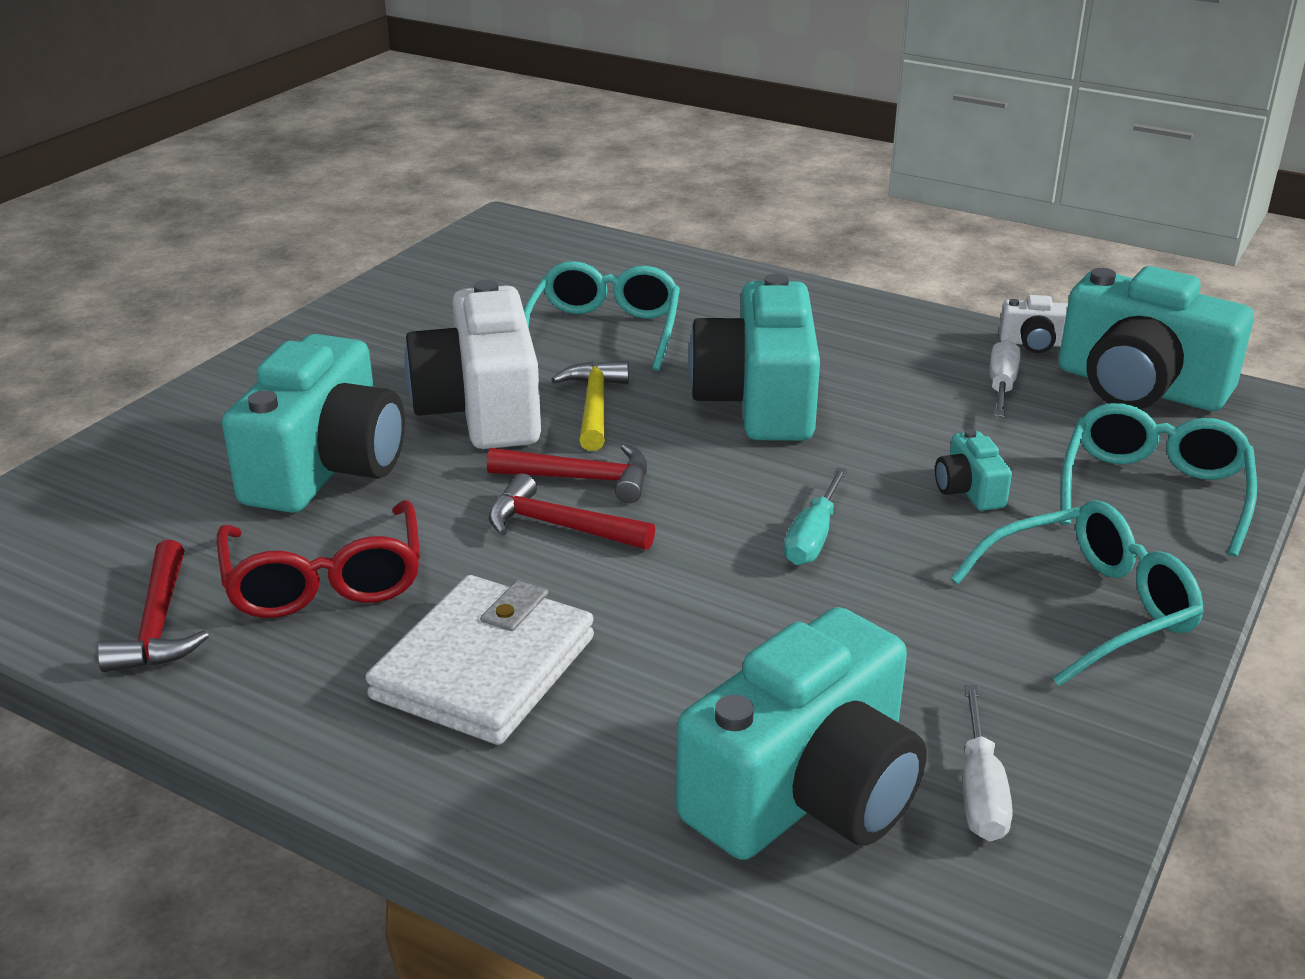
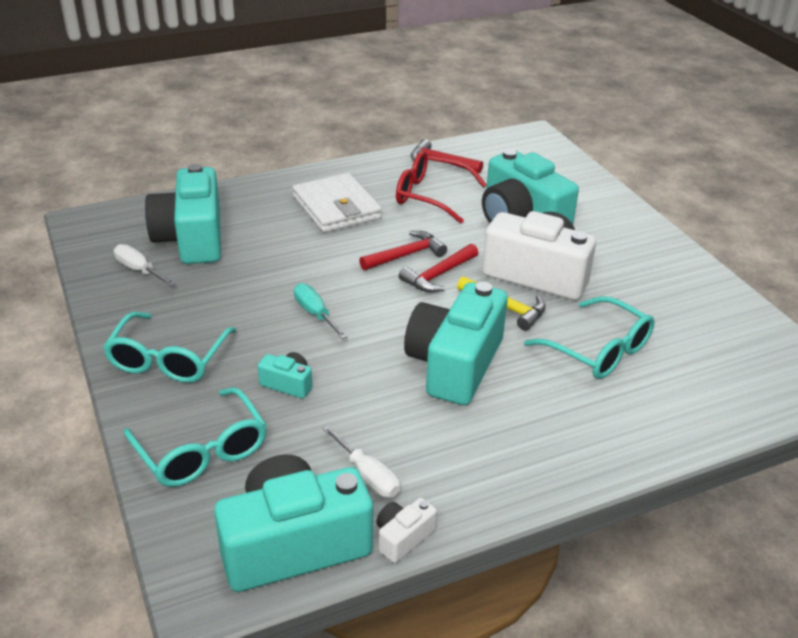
camera: 125 degrees right, 5 degrees up
turquoise camera [688,274,820,441] -> turquoise camera turned 105 degrees counterclockwise [404,282,508,405]

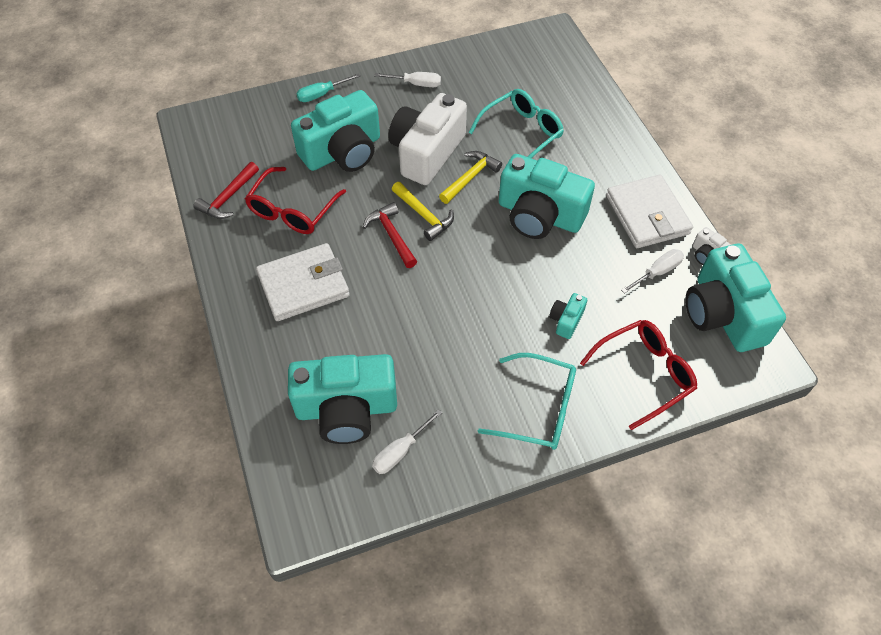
camera: 85 degrees left, 20 degrees up
turquoise glasses [124,387,267,487] -> red glasses [580,320,697,430]
turquoise screwdriver [294,283,347,339] -> turquoise screwdriver moved to [296,73,360,102]
red hammer [399,244,478,292] -> yellow hammer [392,182,454,241]
none -> white screwdriver [374,72,441,87]
none -> white wallet [606,175,693,248]

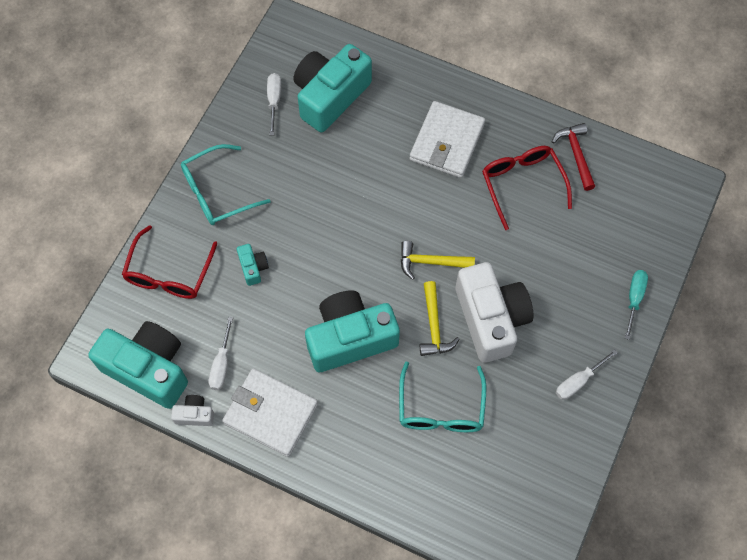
camera: 135 degrees right, 10 degrees up
turquoise camera [291,90,380,172] -> none
red hammer [363,202,417,268] -> none

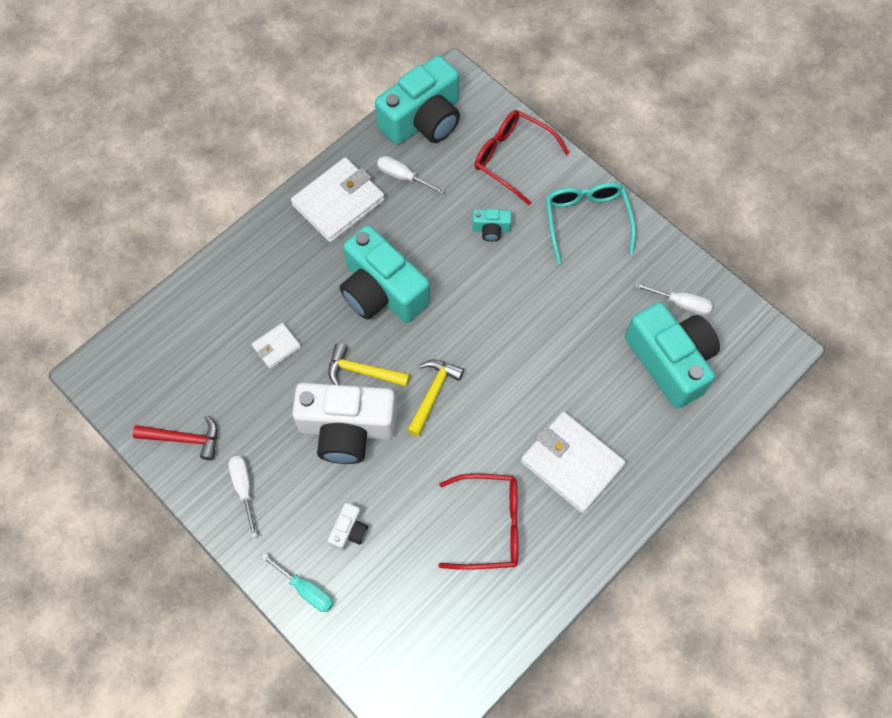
camera: 110 degrees right, 0 degrees up
white camera [171,395,214,426] -> white camera moved to [328,503,368,551]
turquoise camera [305,290,400,372] -> turquoise camera turned 135 degrees clockwise [340,225,430,323]
turquoise glasses [399,362,486,432] -> white wallet [251,323,301,369]
red hammer [552,123,595,191] -> red hammer moved to [133,415,218,460]

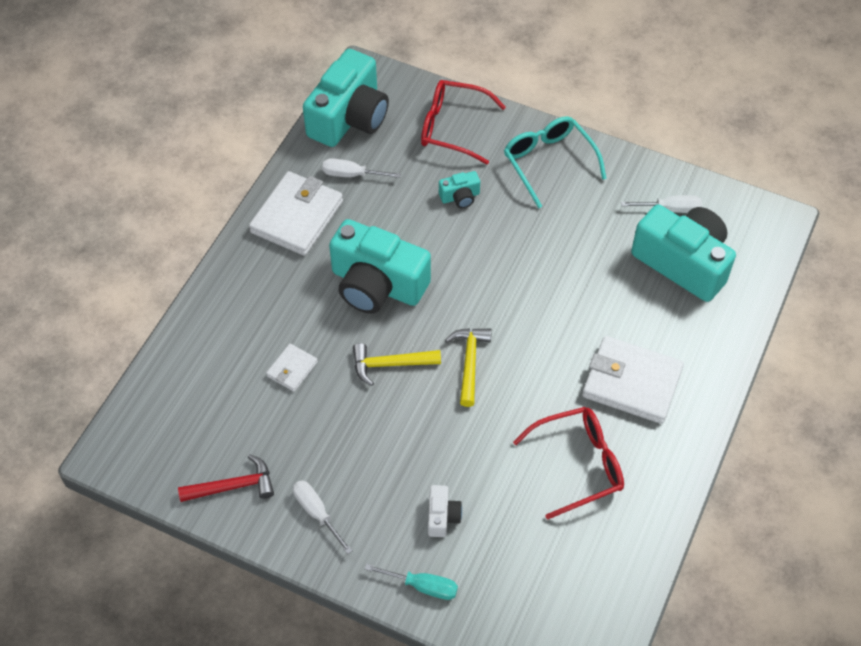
camera: 20 degrees left, 10 degrees down
white camera [292,383,397,464] -> none

